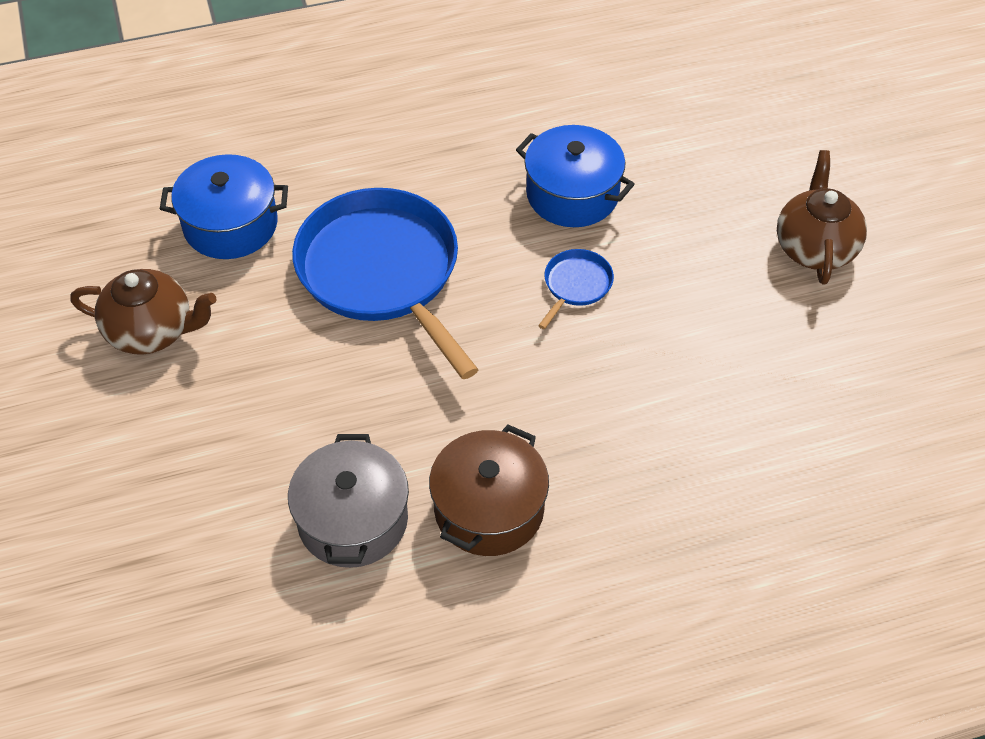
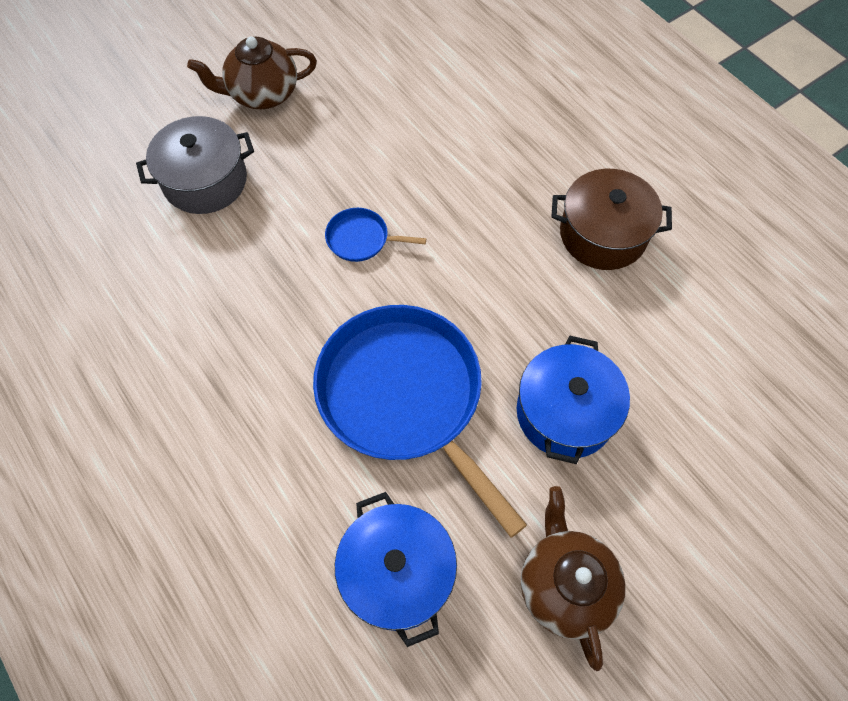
camera: 110 degrees left, 10 degrees up
grey pot [288,434,409,568] -> grey pot moved to [136,116,254,214]
blue pan [292,188,479,379] -> blue pan turned 105 degrees clockwise [313,305,527,538]
blue pot [516,125,635,227] -> blue pot moved to [517,336,630,464]

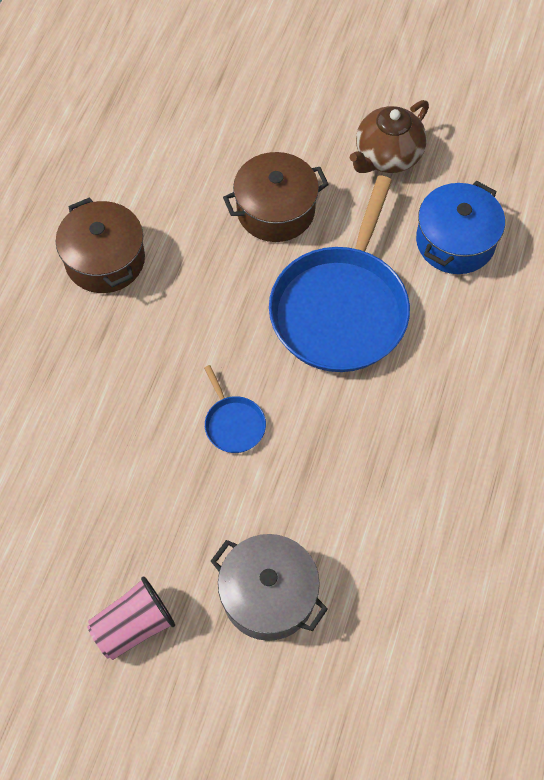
camera: 125 degrees left, 0 degrees up
brown teapot [187,37,317,109] -> pink cup [87,577,175,660]
blue pot [517,336,630,464] -> brown pot [223,152,329,242]

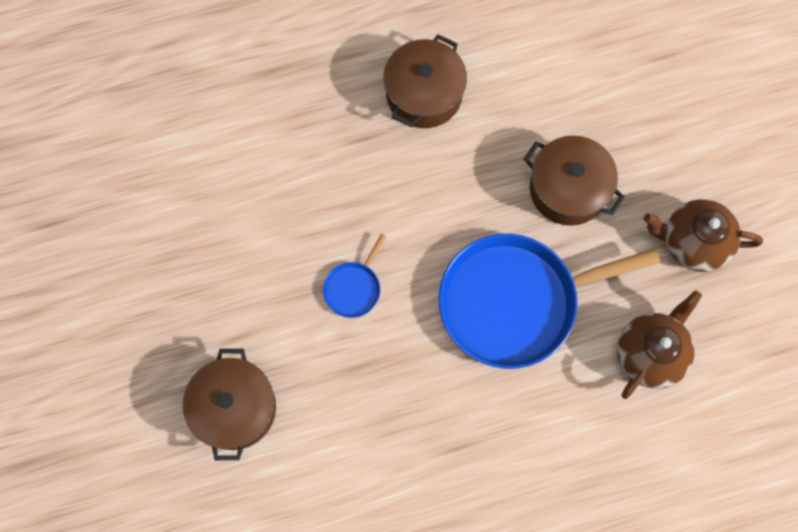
camera: 55 degrees right, 10 degrees up
pink cup [87,577,175,660] -> none
grey pot [211,534,328,641] -> brown pot [183,349,276,460]
blue pot [416,181,505,274] -> brown teapot [617,290,702,399]

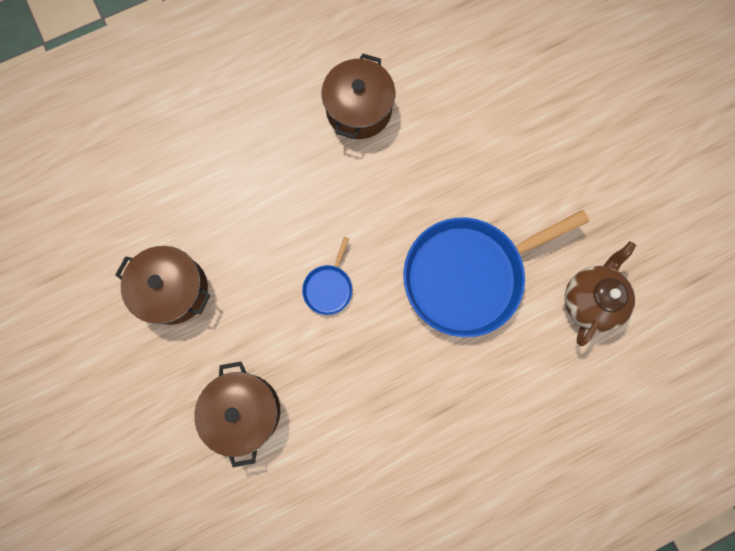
camera: 10 degrees left, 5 degrees up
brown pot [523,136,625,226] -> brown pot moved to [115,246,210,325]
brown teapot [644,199,763,272] -> none

